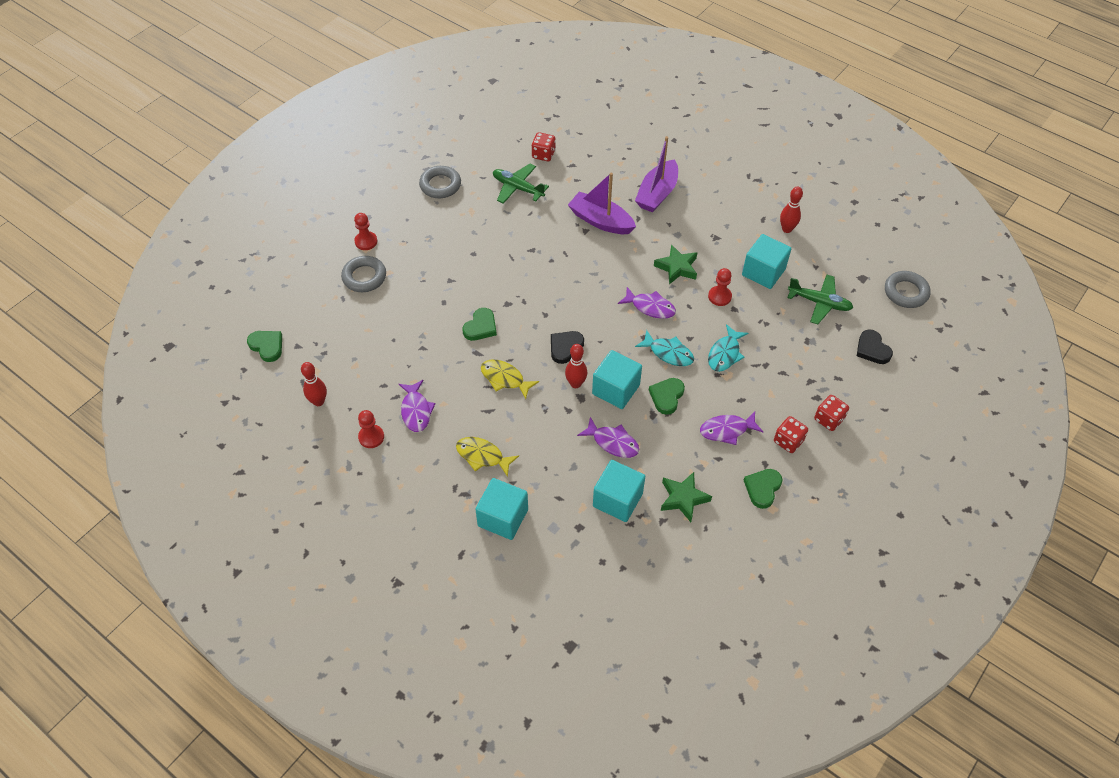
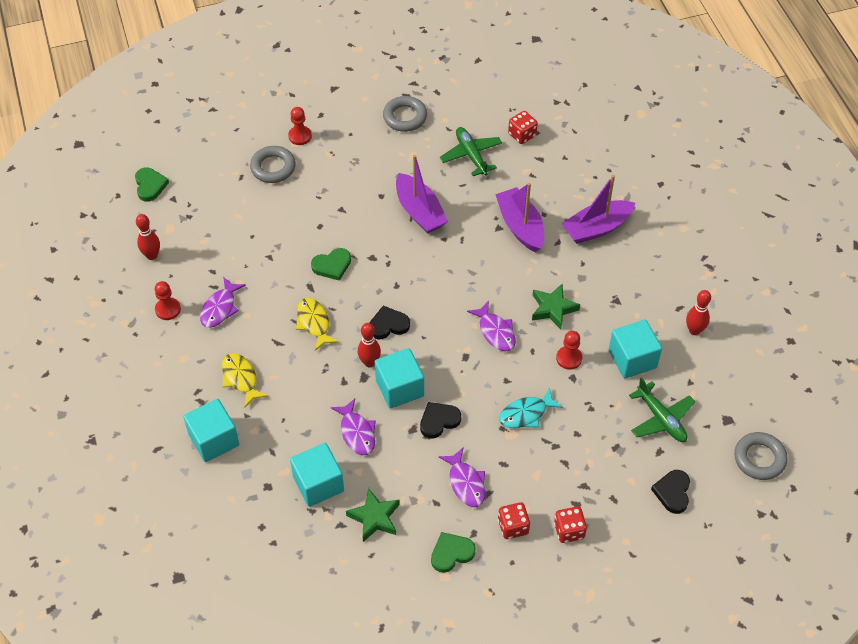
camera: 35 degrees right, 0 degrees up
turquoise fish [635,330,694,366] -> none
green heart [649,378,685,415] -> black heart [420,402,461,439]
purple fish [700,411,763,445] -> purple fish turned 135 degrees counterclockwise [439,447,485,507]
none -> purple boat [396,155,448,234]

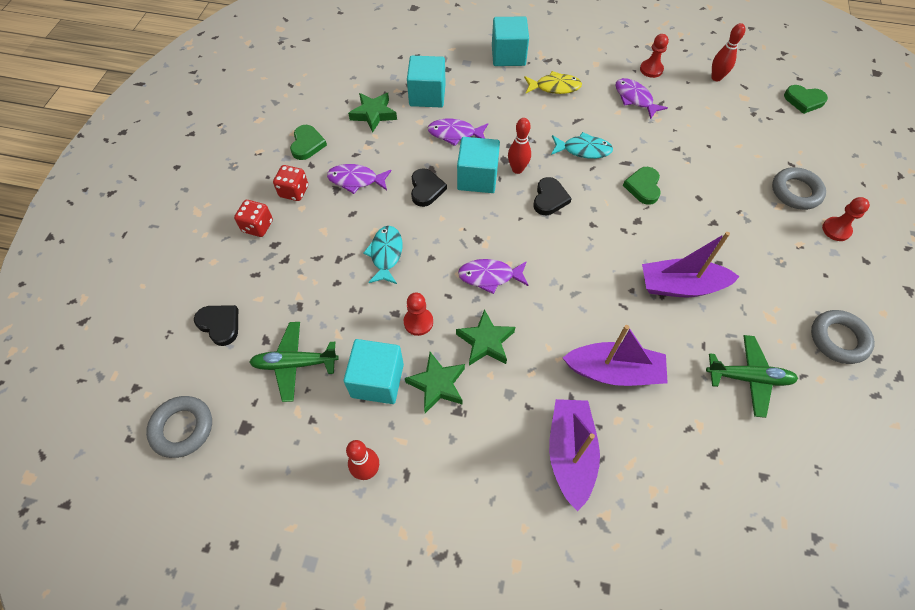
camera: 120 degrees right, 5 degrees up
yellow fish [296,298,339,351] -> turquoise fish [551,132,613,159]
red dice [508,111,538,144] -> none
none -> green star [405,352,465,413]

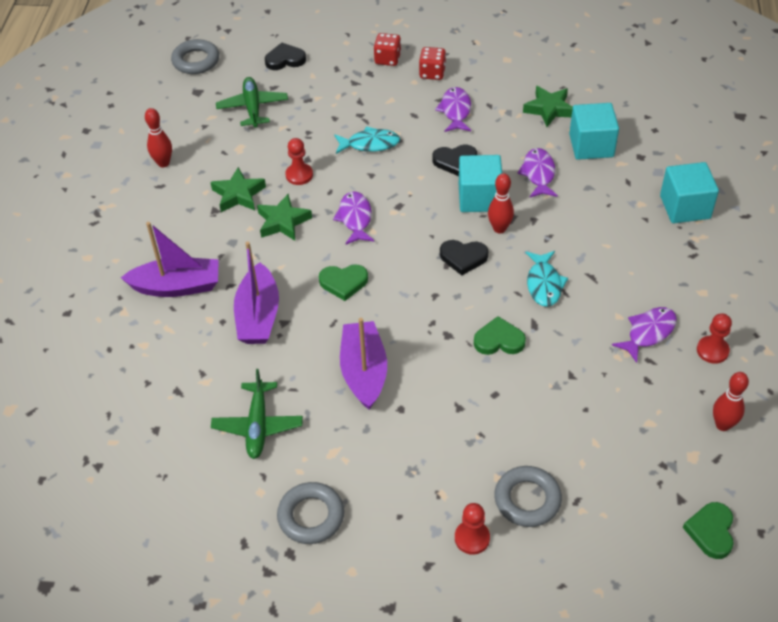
camera: 85 degrees right, 10 degrees down
black heart [194,305,238,346] -> black heart turned 135 degrees counterclockwise [265,43,306,70]
green heart [290,125,327,160] -> green heart moved to [319,264,368,301]
turquoise cube [344,339,404,404] -> none
yellow fish [524,71,582,94] -> none

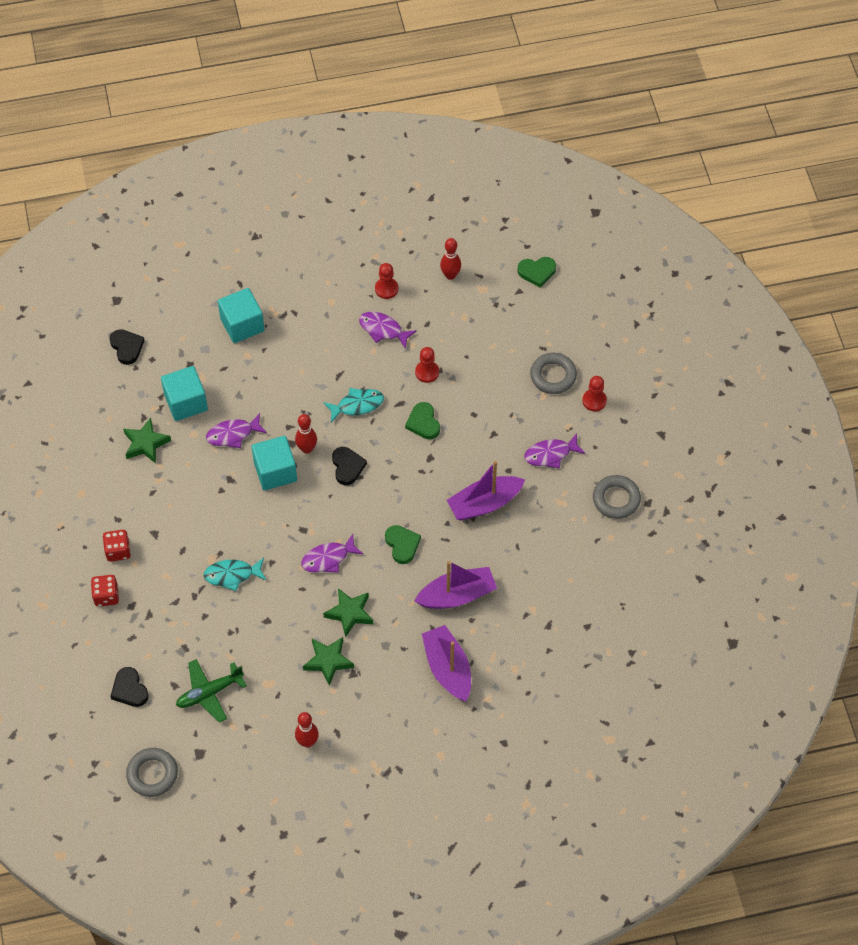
camera: 110 degrees left, 10 degrees up
green plane [211,369,303,459] -> none
red pawn [285,138,313,185] -> red pawn moved to [415,347,439,383]
turquoise fish [334,126,400,154] -> turquoise fish turned 75 degrees counterclockwise [203,557,267,591]
black heart [432,145,477,176] -> black heart moved to [109,329,145,365]
purple fish [435,87,471,132] -> purple fish moved to [524,433,585,468]

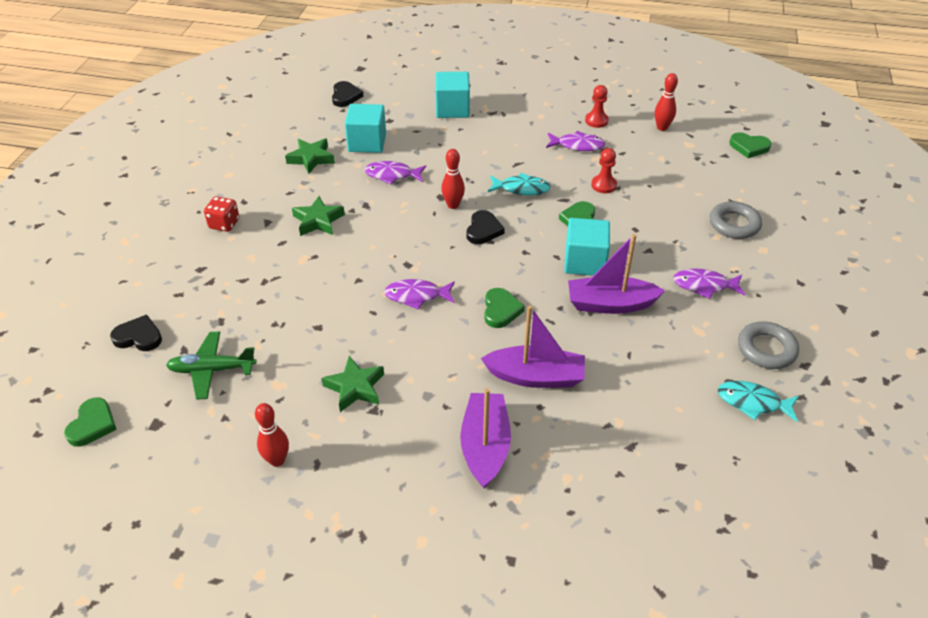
camera: 25 degrees right, 15 degrees down
red dice [91,575,119,607] -> none
black heart [110,667,149,707] -> black heart turned 105 degrees clockwise [110,315,162,351]
grey ring [126,748,178,797] -> green heart [64,397,117,447]
turquoise fish [203,557,267,591] -> turquoise fish moved to [718,381,799,422]
turquoise cube [252,436,297,491] -> turquoise cube moved to [564,218,610,276]
green star [323,588,373,637] -> green star moved to [292,196,345,236]
purple fish [359,312,417,349] -> purple fish turned 135 degrees clockwise [546,131,606,151]
red pawn [582,376,607,411] -> none

